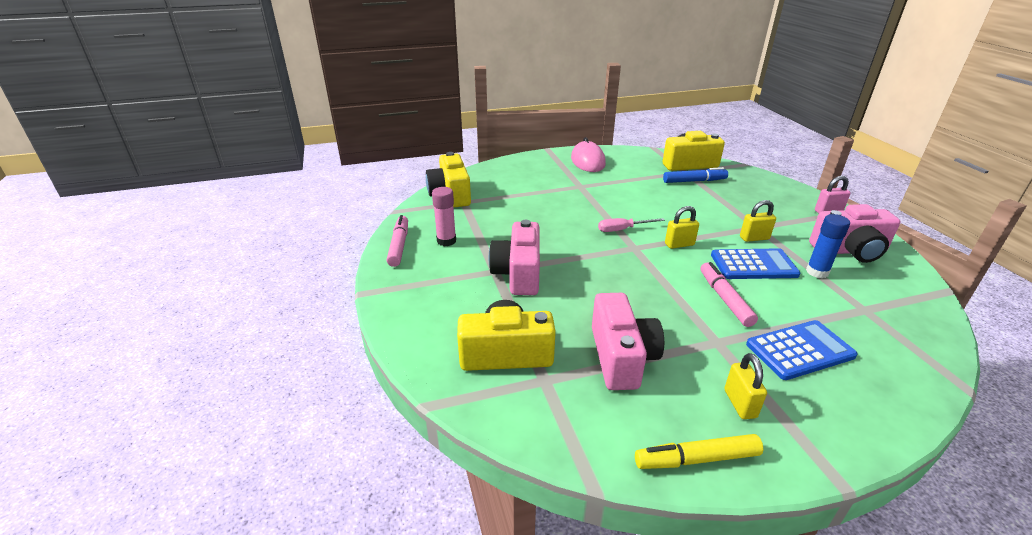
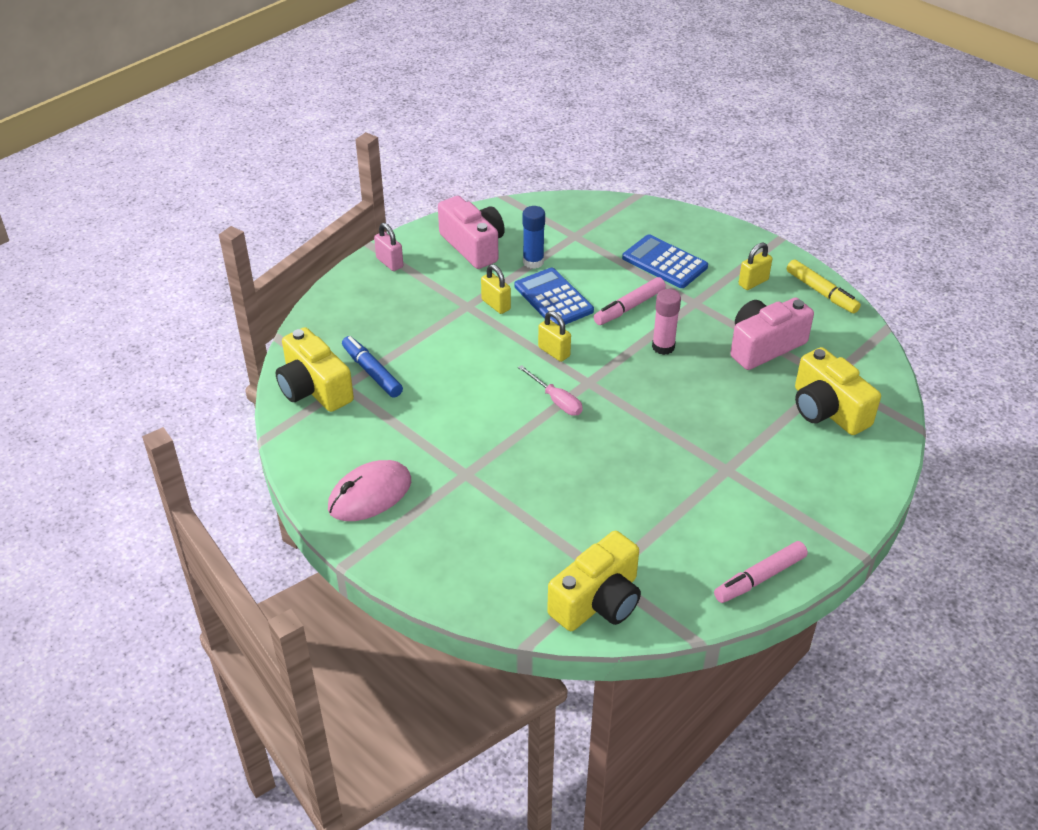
camera: 120 degrees left, 10 degrees up
pink glue stick [432,187,456,246] -> pink glue stick moved to [652,289,681,355]
pink camera [489,220,540,295] -> none

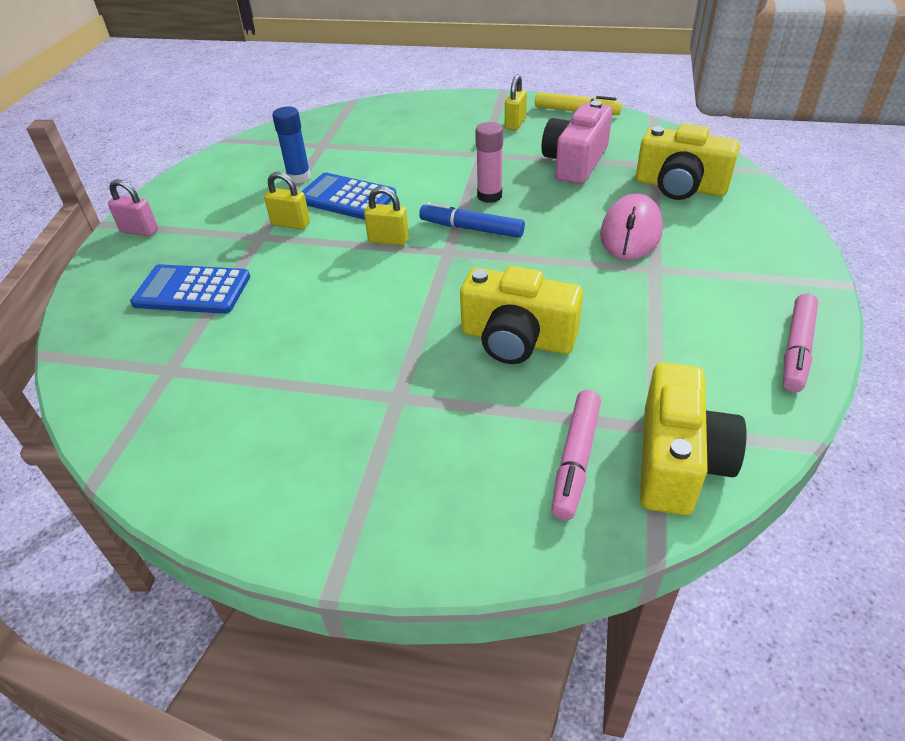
camera: 30 degrees left, 0 degrees up
yellow camera [276,327,354,412] -> yellow camera moved to [460,266,583,364]
pink mouse [328,460,411,521] -> pink mouse moved to [600,193,663,260]
blue marker [342,336,403,398] -> blue marker moved to [419,202,525,238]
pink camera [438,196,505,269] -> none
pink screwdriver [518,365,583,416] -> none
pink marker [594,277,666,325] -> pink marker moved to [551,390,601,520]
blue calculator [622,234,708,288] -> blue calculator moved to [130,264,250,314]

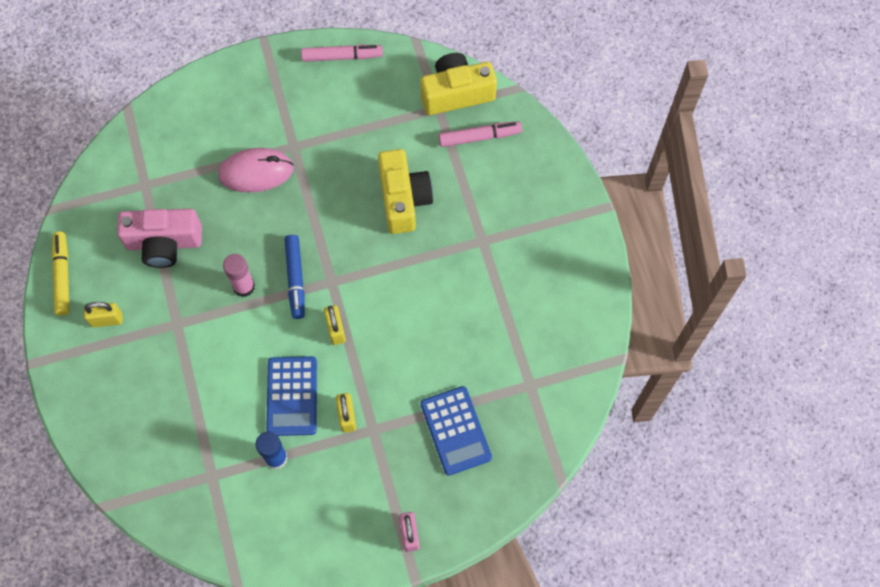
camera: 120 degrees left, 25 degrees up
yellow camera [636,123,740,200] -> none

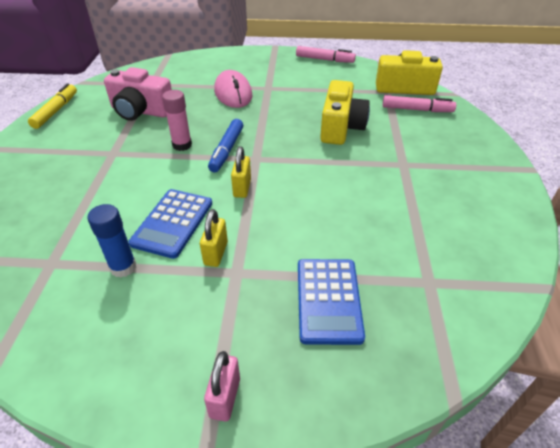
camera: 20 degrees right, 25 degrees down
yellow padlock [84,302,123,327] -> none
pink mouse [218,148,294,193] -> pink mouse turned 60 degrees clockwise [214,70,253,108]

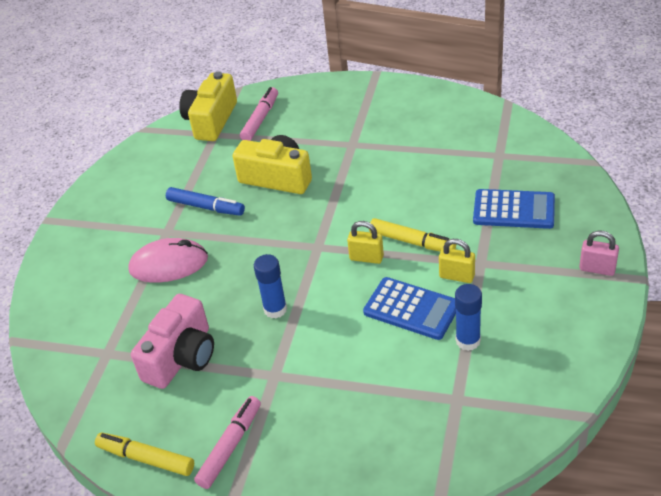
camera: 75 degrees left, 0 degrees up
pink glue stick [162,90,192,151] -> blue glue stick [254,254,287,318]
blue marker [208,119,243,172] -> blue marker moved to [166,187,245,216]
pink marker [296,46,356,63] -> pink marker moved to [194,396,261,489]
none -> yellow marker [369,218,456,252]

